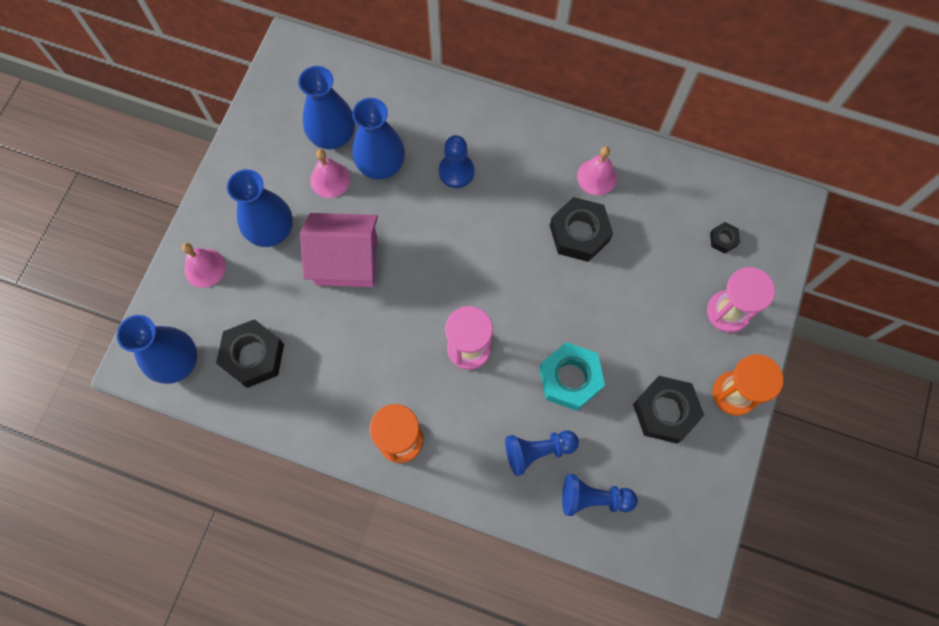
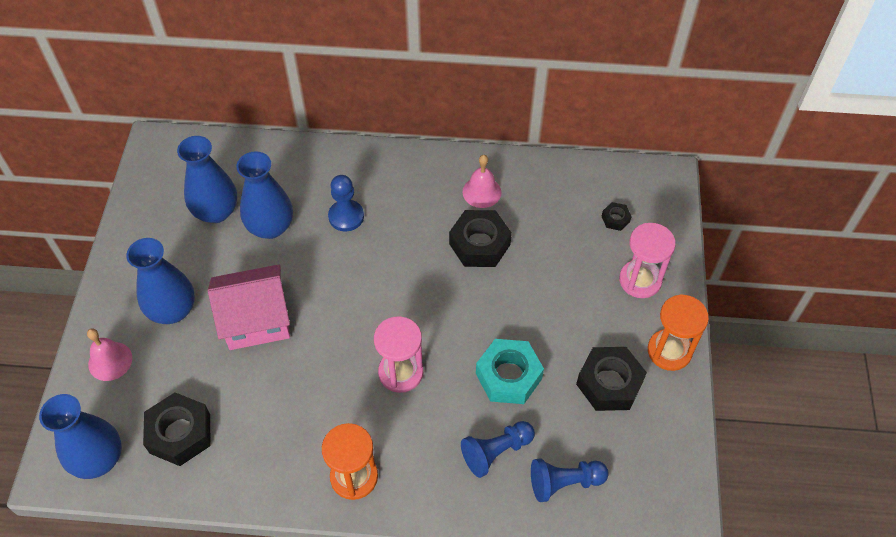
camera: 15 degrees left, 15 degrees down
pink bell [310,149,350,198] -> none

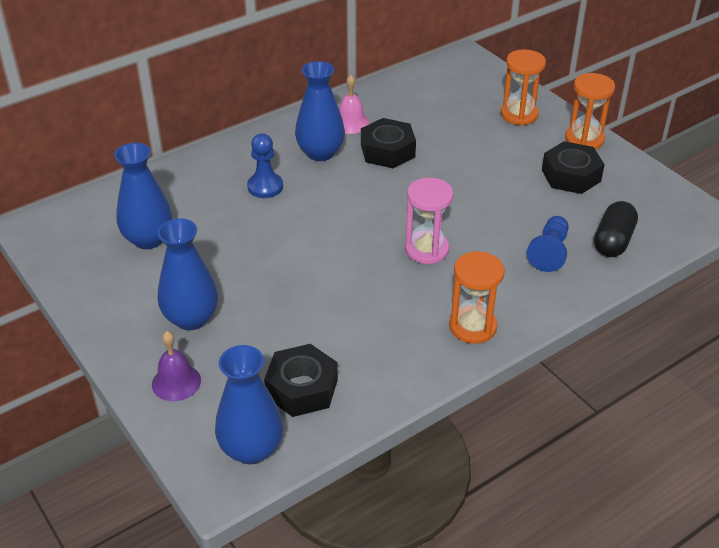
camera: 40 degrees left, 15 degrees down
pink bell [87,328,132,381] -> purple bell [152,331,201,401]
pink house [208,264,290,350] -> none
blue vase [236,151,293,239] -> blue vase moved to [295,61,345,161]
turquoise nut [476,339,544,404] -> none
blue pawn [531,458,609,502] -> black capsule [594,201,638,257]
black nut [601,202,632,231] -> none
pink hourglass [619,223,676,298] -> orange hourglass [501,49,546,125]

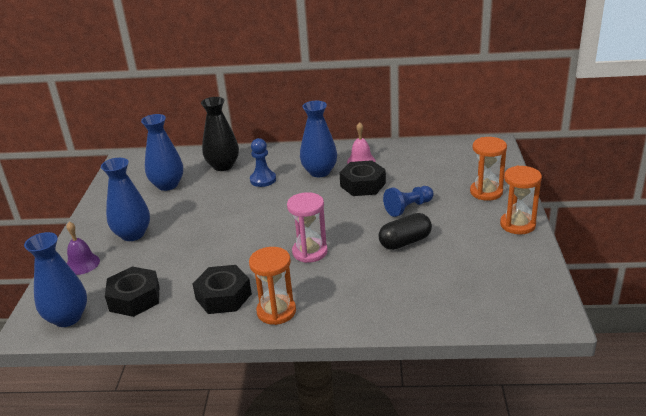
camera: 40 degrees right, 10 degrees down
blue pawn [527,216,568,272] -> blue pawn moved to [383,186,434,217]
black nut [542,141,605,194] -> black nut moved to [193,265,252,314]
black capsule [594,201,638,257] -> black capsule moved to [378,213,432,250]
none -> black vase [201,97,239,171]

